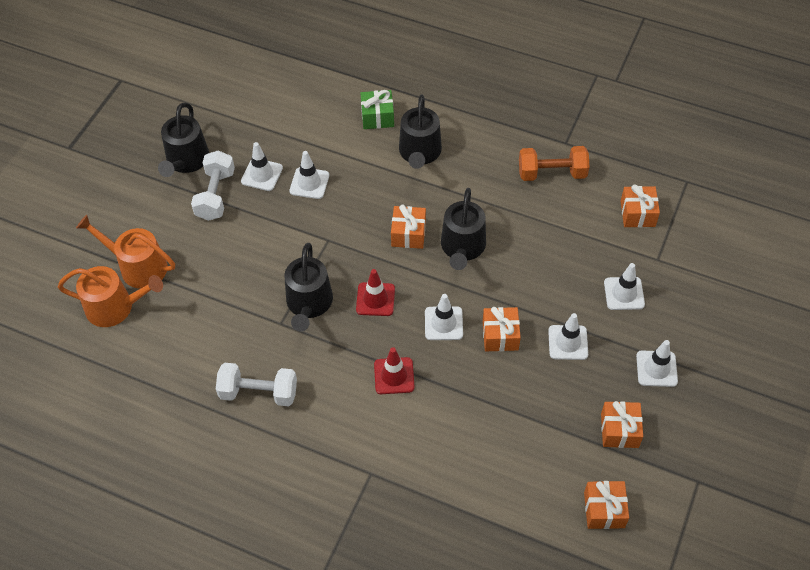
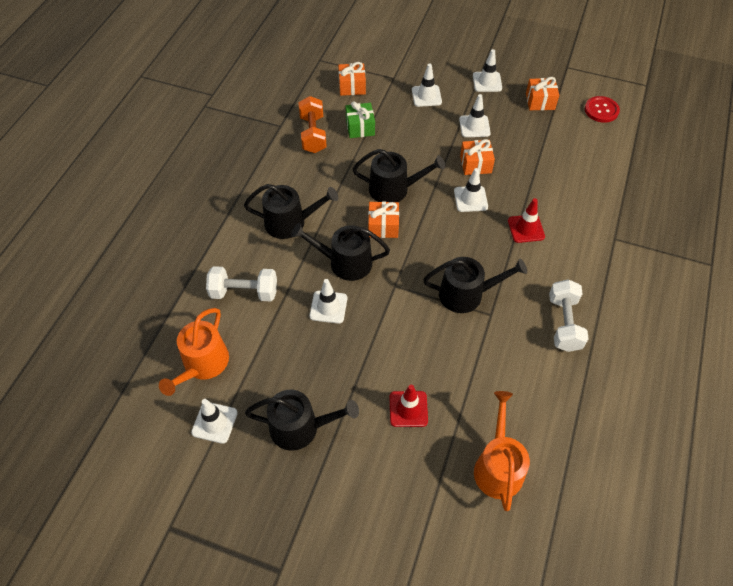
camera: 95 degrees left, 0 degrees up
orange watering can [76,215,175,289] -> orange watering can moved to [159,308,229,396]
white dumbbell [191,150,235,221] -> white dumbbell moved to [206,266,277,301]
white traffic cone [241,142,283,191] -> white traffic cone moved to [191,399,238,444]
red traffic cone [356,269,395,316] -> red traffic cone moved to [390,385,428,427]
green gift [360,90,394,129] -> green gift moved to [346,101,375,138]
orange gift [584,481,629,529] -> red button [585,96,620,123]
none -> black watering can [291,223,390,281]

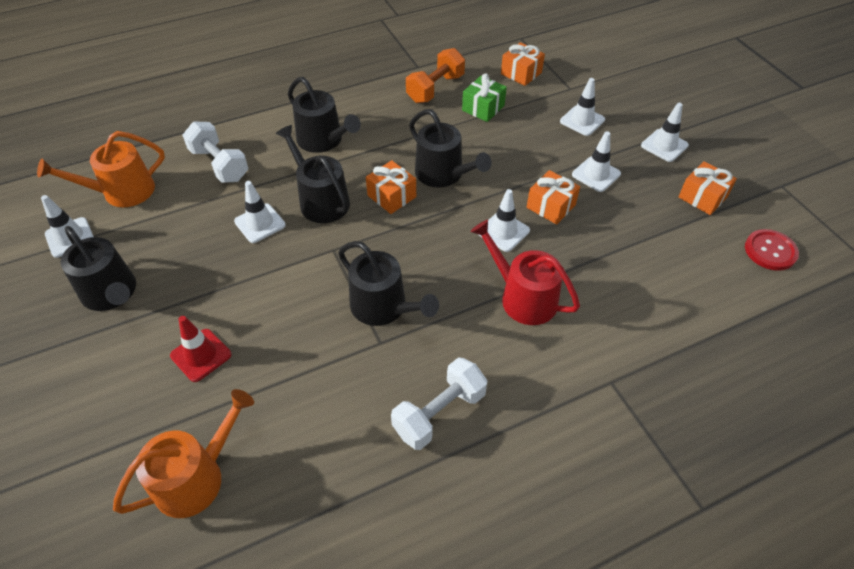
camera: 45 degrees right, 5 degrees down
red traffic cone [508,198,545,243] -> red watering can [471,220,580,325]

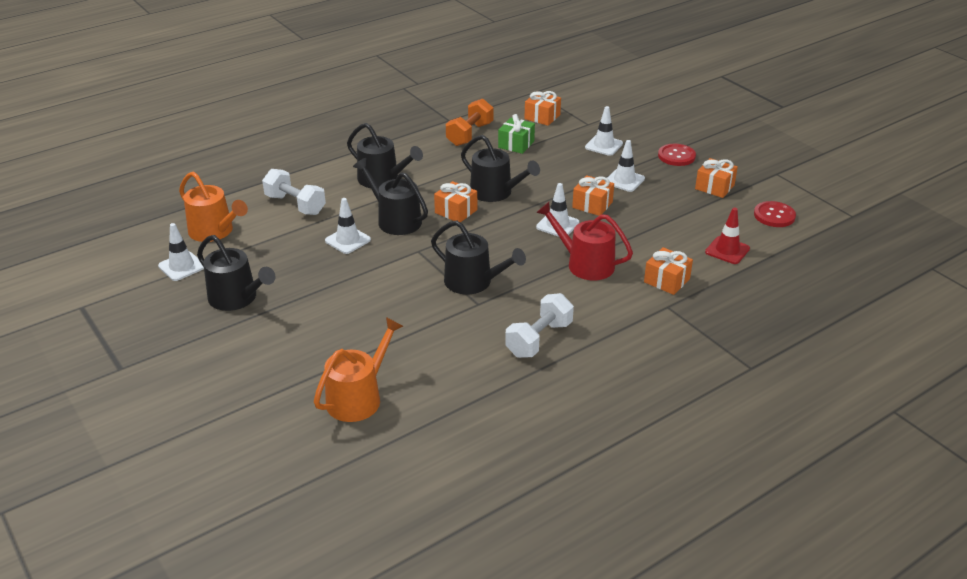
camera: 10 degrees left, 15 degrees down
orange watering can [37,131,165,207] -> orange watering can turned 105 degrees counterclockwise [179,172,248,242]
red traffic cone [170,316,231,382] -> red traffic cone moved to [705,208,750,264]
white traffic cone [641,103,689,162] -> red button [658,144,696,166]
none -> orange gift [644,247,693,295]

